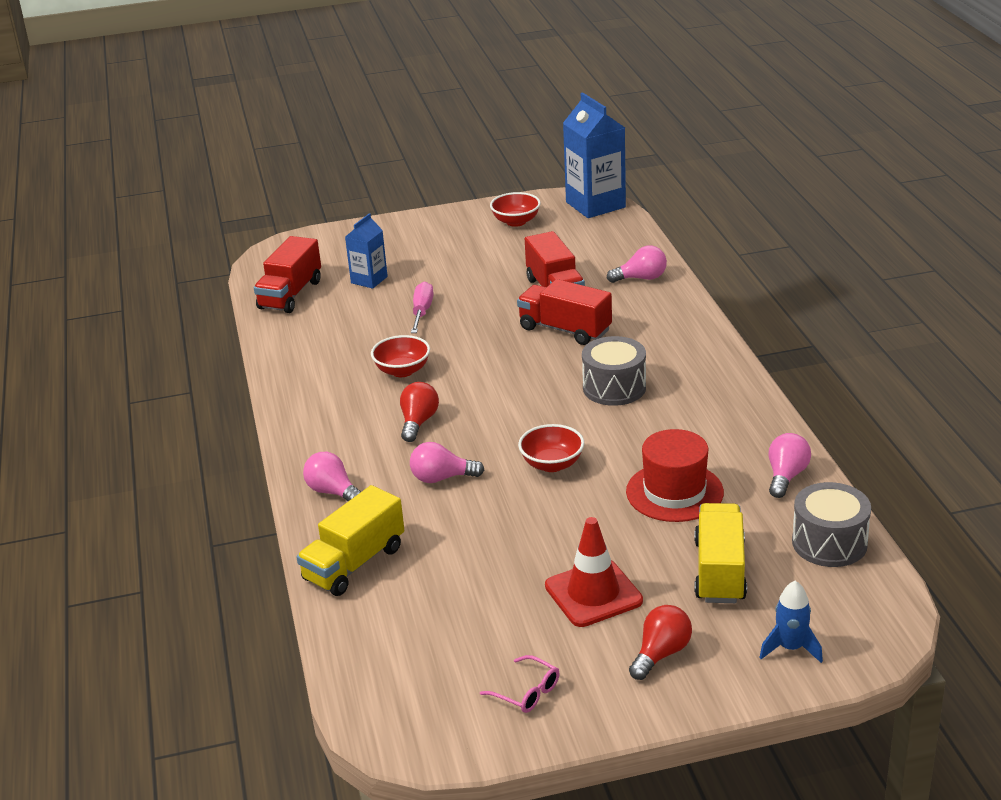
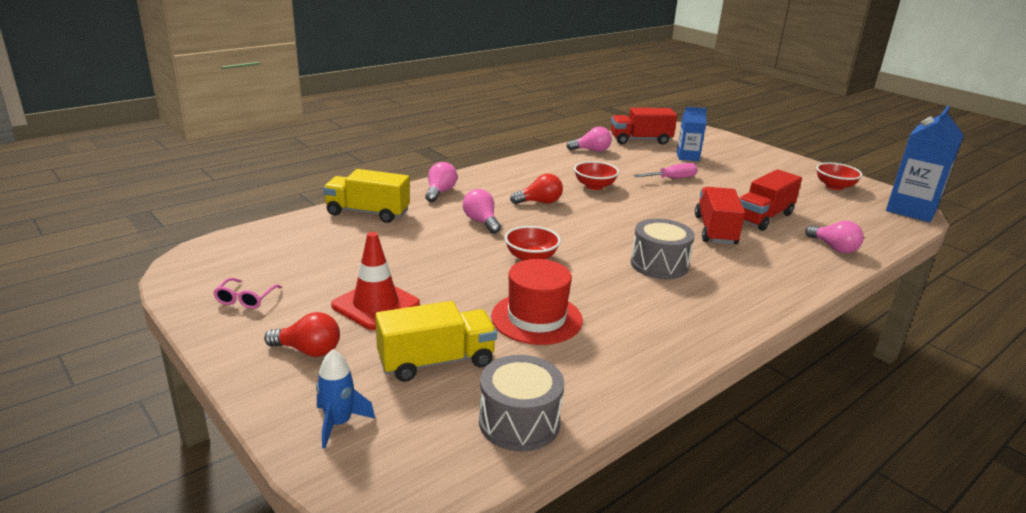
camera: 60 degrees right, 5 degrees down
pink light bulb [769,433,811,498] -> pink light bulb moved to [566,127,612,152]

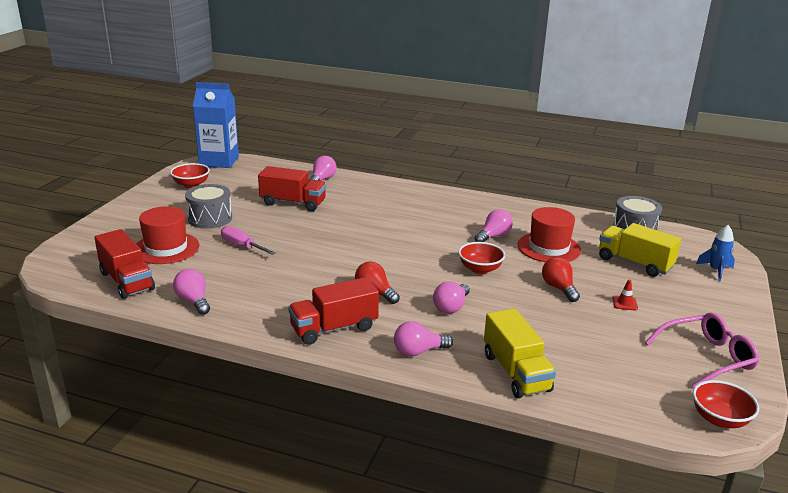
camera: 120 degrees left, 0 degrees up
pink glasses [213,278,282,309] -> pink glasses [645,312,759,388], size x1.84
red light bulb [264,312,340,357] -> red light bulb moved to [542,257,580,302]
red traffic cone [331,232,420,330] -> red traffic cone [613,280,638,311], size x0.43
red bowl [574,161,619,190] -> red bowl moved to [693,380,759,428]
grey drum [631,219,695,279] -> grey drum moved to [185,184,232,229]
blue carton [676,107,707,161] -> red hat [136,206,199,264]
red truck [695,187,745,245] -> red truck moved to [288,277,379,345]
none -> pink light bulb [475,209,513,242]

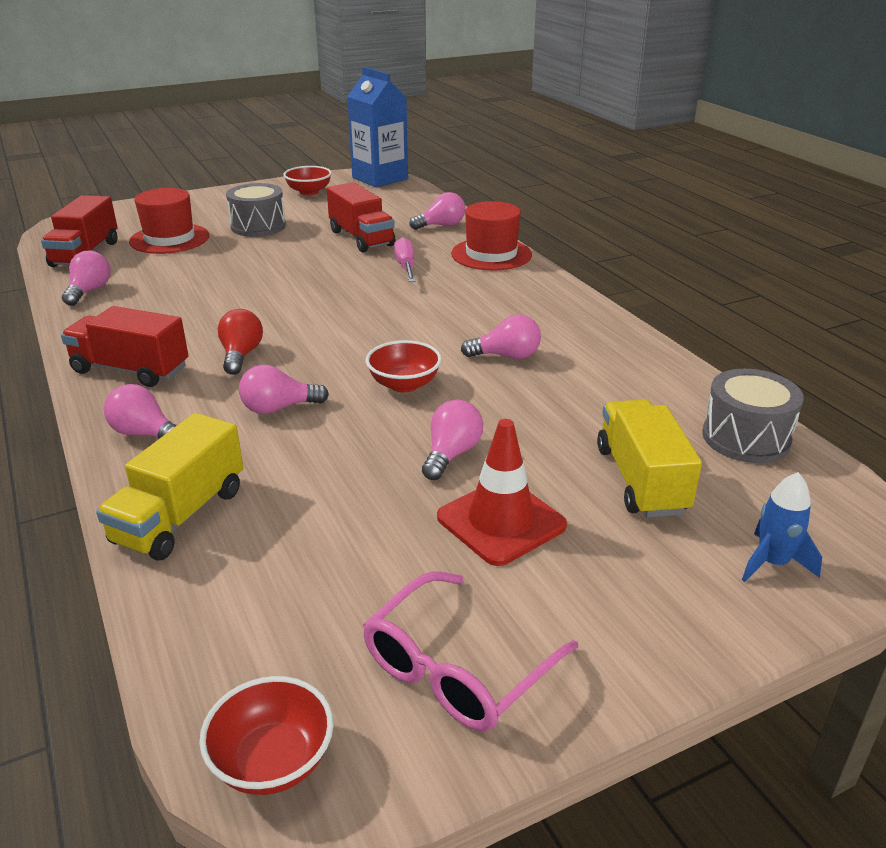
camera: 45 degrees right, 5 degrees up
pink screwdriver [221,226,276,255] -> pink screwdriver moved to [394,237,416,282]
red hat [518,207,581,262] -> red hat moved to [451,201,532,271]
red light bulb [542,257,580,302] -> pink light bulb [422,400,483,480]
red traffic cone [613,280,638,311] -> red traffic cone [437,419,567,566], size x2.31
pink glasses [645,312,759,388] -> pink glasses turned 105 degrees clockwise [363,571,578,731]

